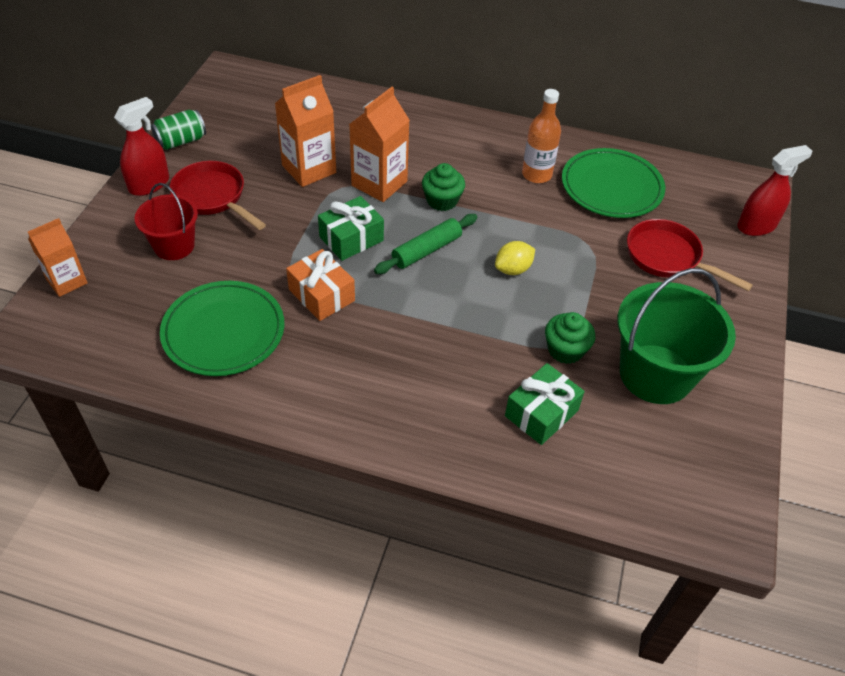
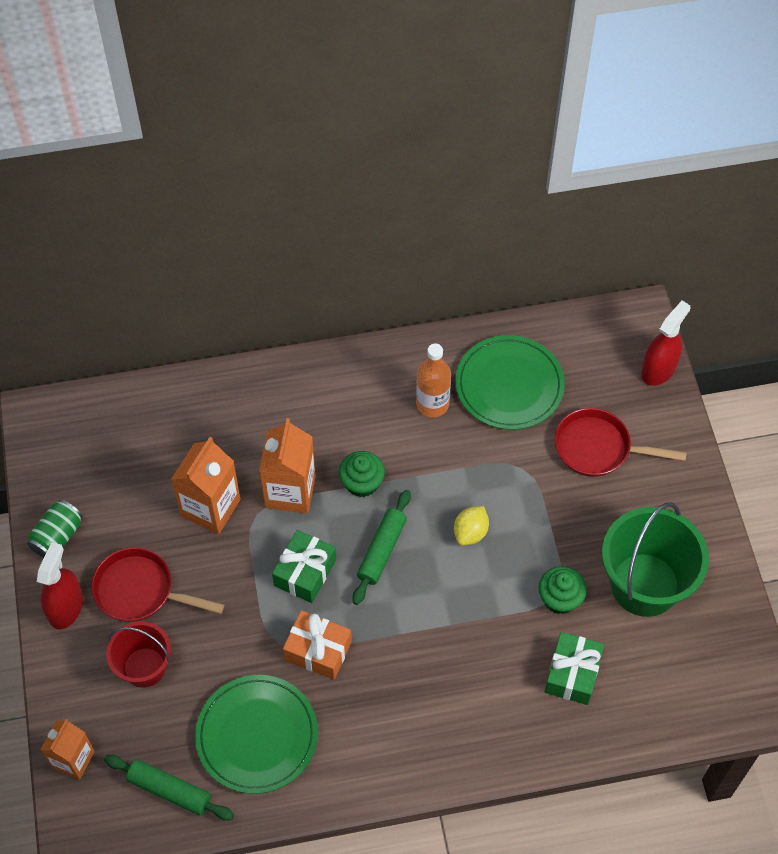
camera: 25 degrees left, 10 degrees up
none -> green rolling pin [104,755,234,821]

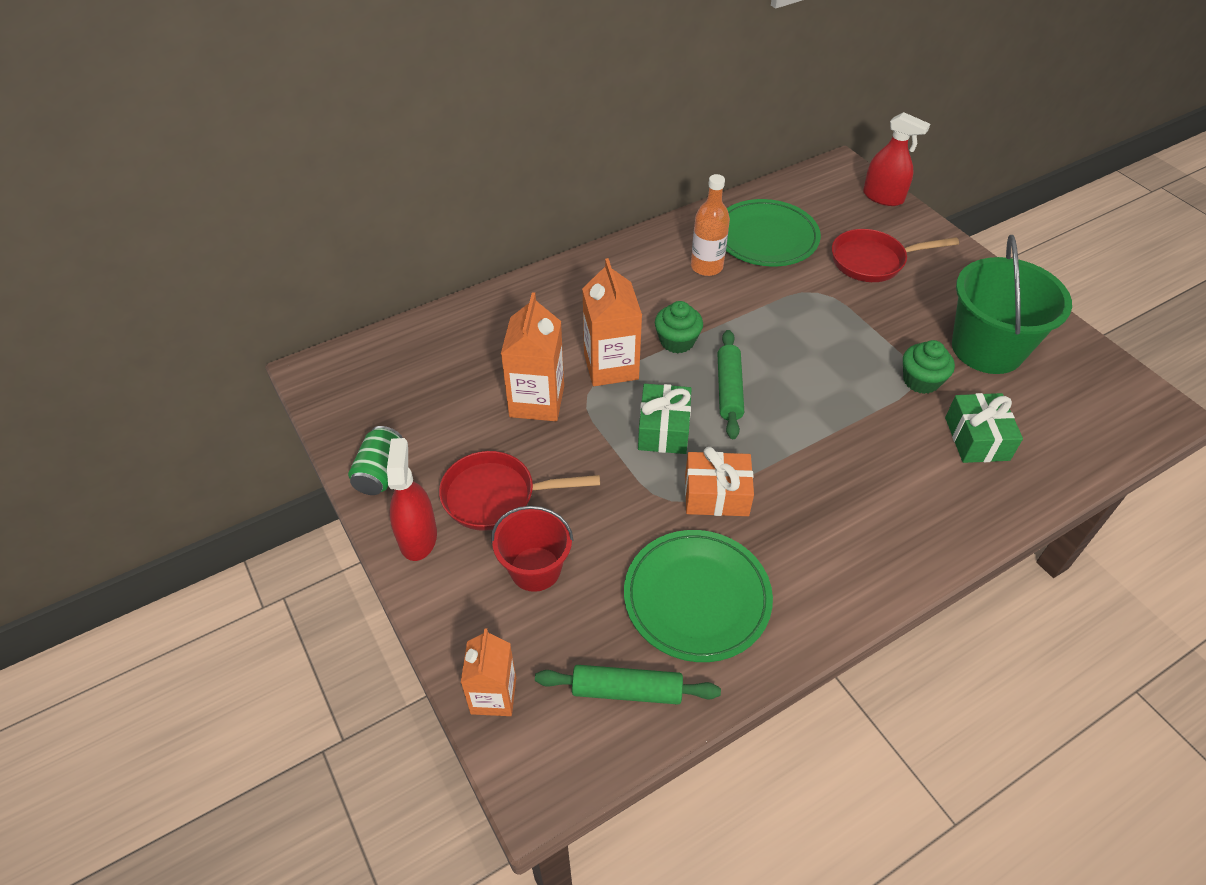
camera: 20 degrees left, 10 degrees down
yellow lemon [454,506,489,545] -> none
red spray bottle [641,301,690,386] -> red spray bottle turned 105 degrees clockwise [863,112,930,206]

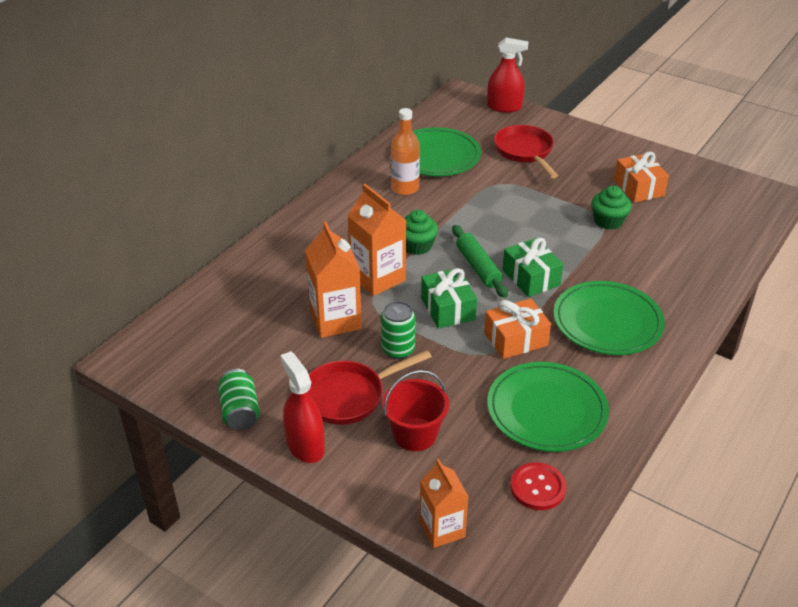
camera: 25 degrees left, 10 degrees down
green rolling pin [535,665,721,705] -> red button [510,462,566,510]
red pan [832,229,959,282] -> red pan turned 105 degrees clockwise [494,125,558,178]
green gift [945,393,1023,463] -> green gift moved to [502,238,563,297]
green bucket [952,235,1072,374] -> orange gift [614,152,669,202]
none -> green can [381,301,415,359]
none -> green plate [554,281,665,355]

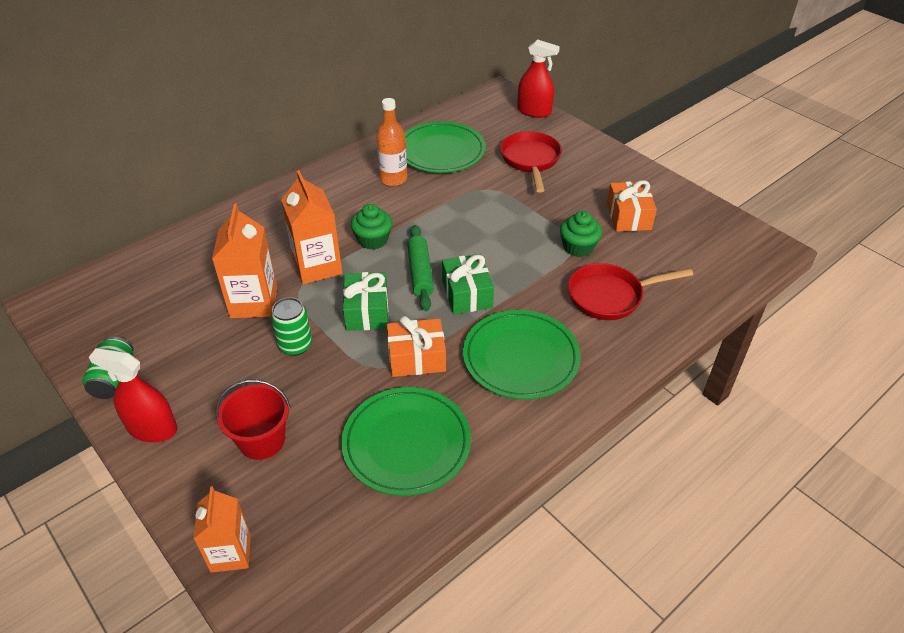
camera: 15 degrees right, 5 degrees up
red spray bottle [280,351,325,463] -> red spray bottle turned 60 degrees counterclockwise [89,348,177,442]
red pan [308,350,432,425] -> red pan moved to [568,263,693,320]
red button [510,462,566,510] -> none

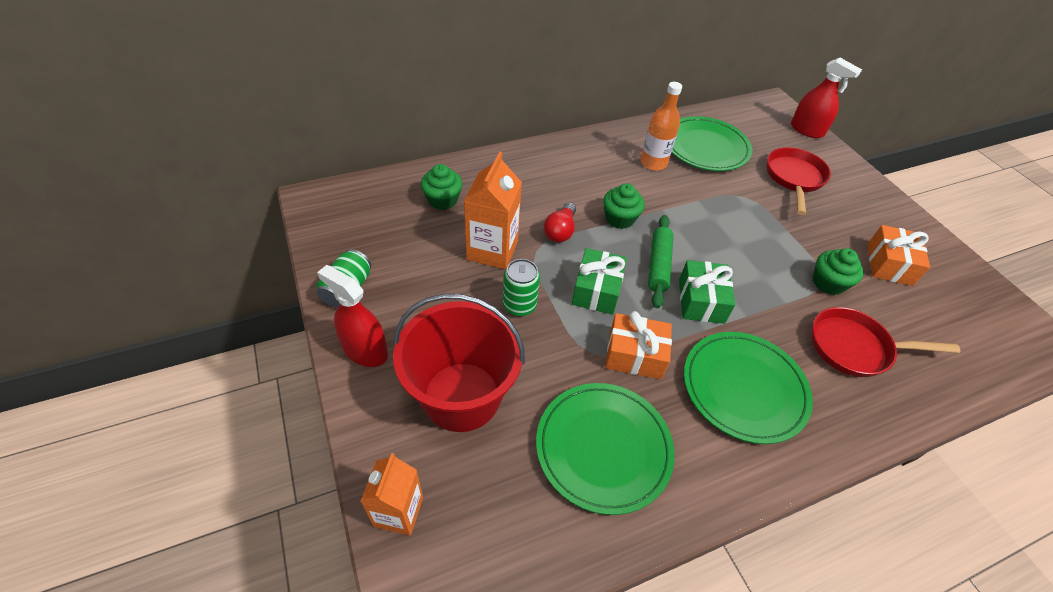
camera: 15 degrees right, 5 degrees up
red bucket [215,379,291,460] -> red bucket [393,294,525,432], size x1.67
orange carton [281,170,342,284] -> red light bulb [544,202,576,242]
none -> green cupcake [421,164,462,210]

